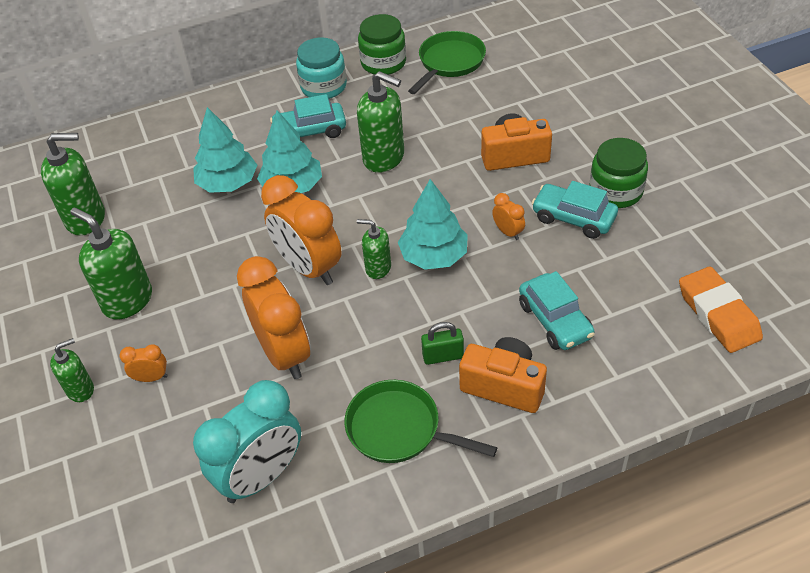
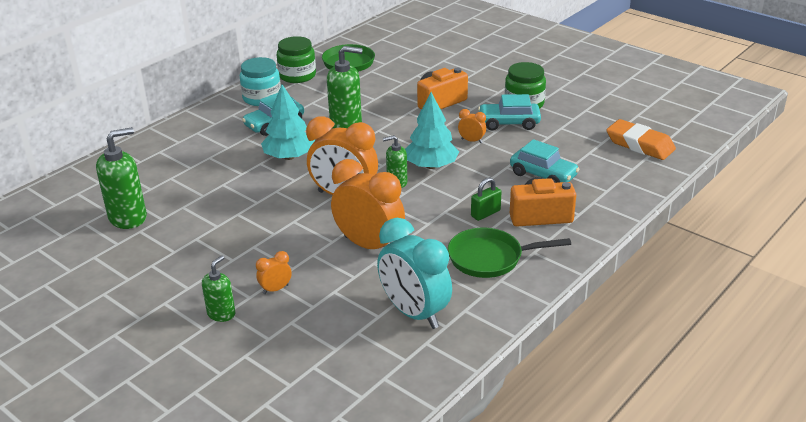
camera: 30 degrees left, 15 degrees down
green soap dispenser [70,207,152,320] -> none
turquoise tree [193,107,257,193] -> none
turquoise clock [193,380,301,503] -> turquoise clock turned 120 degrees clockwise [377,218,452,329]

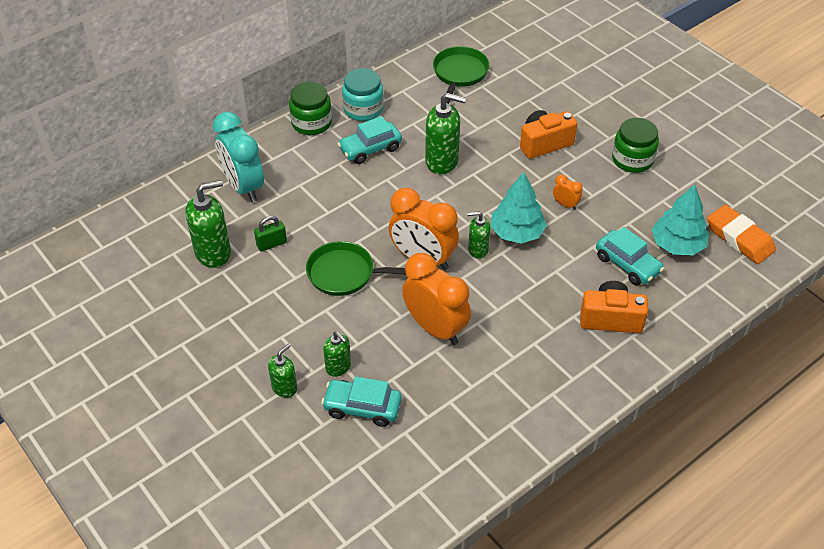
camera: 10 degrees right, 15 degrees up
orange clock [256,251,292,294] -> green soap dispenser [323,332,351,377]
turquoise tree [261,85,315,160] -> turquoise tree moved to [652,185,709,256]
green jar [277,36,316,83] -> green jar moved to [289,82,332,135]
turquoise clock [377,218,452,329] -> turquoise clock moved to [213,112,264,202]
green pan [448,228,571,278] -> green pan moved to [306,241,406,296]
green padlock [471,177,501,221] -> green padlock moved to [254,216,287,252]
turquoise car [478,94,541,130] -> turquoise car moved to [322,376,401,427]

